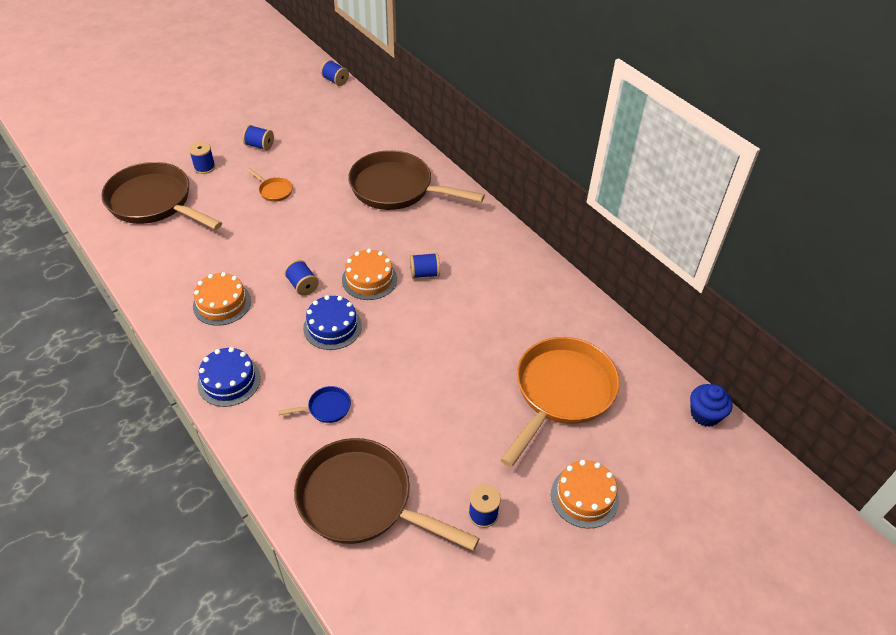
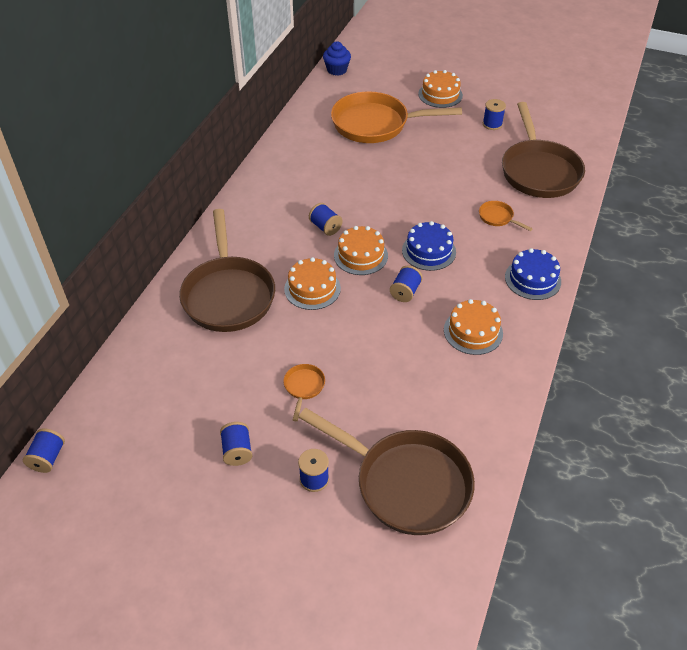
camera: 120 degrees left, 0 degrees up
brown pan [101,162,222,230] -> brown pan turned 60 degrees counterclockwise [299,408,475,535]
blue pan [278,386,351,423] -> orange pan [479,201,533,231]
none -> orange cake [284,257,341,310]

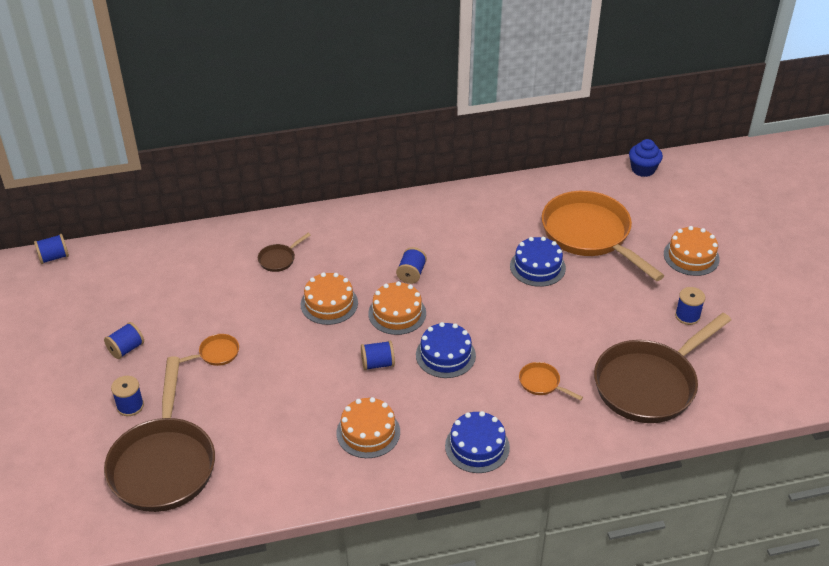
camera: 55 degrees right, 5 degrees down
brown pan [179,209,275,332] -> brown pan [258,233,311,272], size x0.40
orange pan [479,201,533,231] -> orange pan turned 60 degrees counterclockwise [519,362,583,401]
none -> blue cake [510,237,566,287]

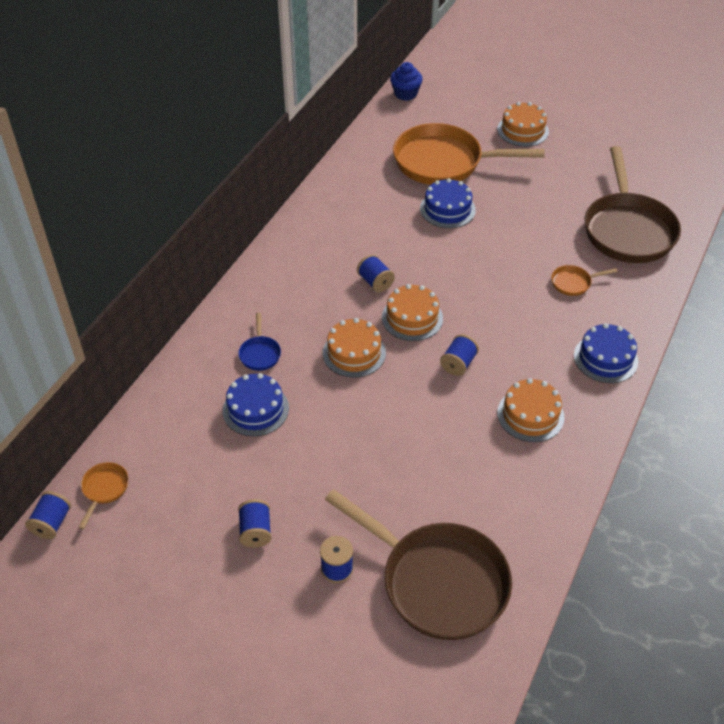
camera: 50 degrees left, 5 degrees up
orange pan [179,334,239,366] -> orange pan moved to [79,462,129,529]
brown pan [258,233,311,272] -> blue pan [238,313,281,371]
blue cake [416,322,476,378] -> blue cake moved to [223,373,289,436]
blue spool [675,287,705,325] -> none

